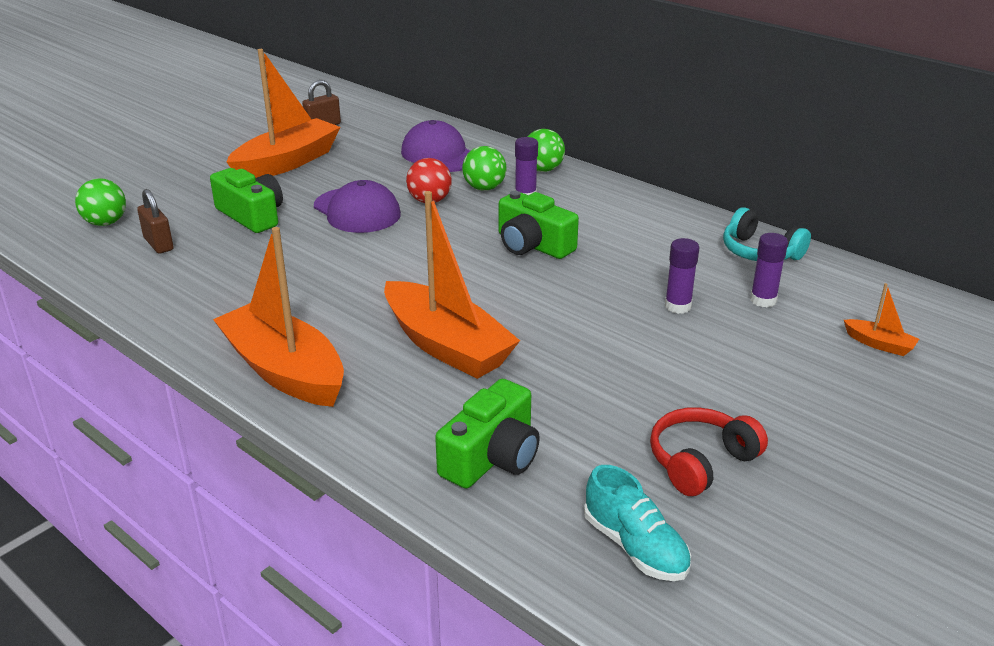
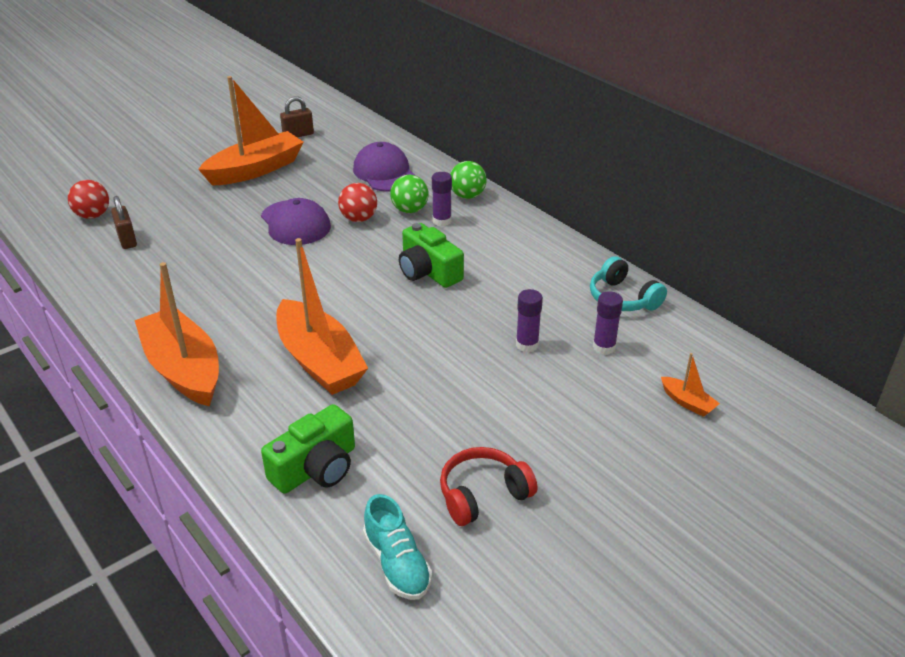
camera: 10 degrees right, 5 degrees up
green ball [75,178,126,226] -> red ball [68,180,109,219]
green camera [210,168,283,233] -> none

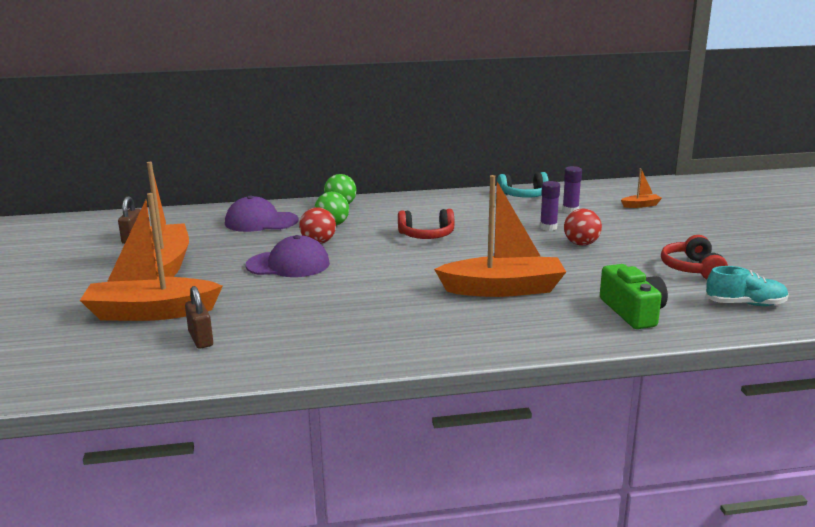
camera: 60 degrees left, 15 degrees down
red ball [68,180,109,219] -> red ball moved to [564,209,602,246]
brown padlock [111,196,137,249] -> brown padlock turned 60 degrees clockwise [185,286,213,349]
orange boat [135,262,219,407] -> orange boat moved to [80,193,223,321]
green camera [399,223,464,288] -> red headphones [398,209,454,239]
purple glue stick [432,172,452,226] -> none

